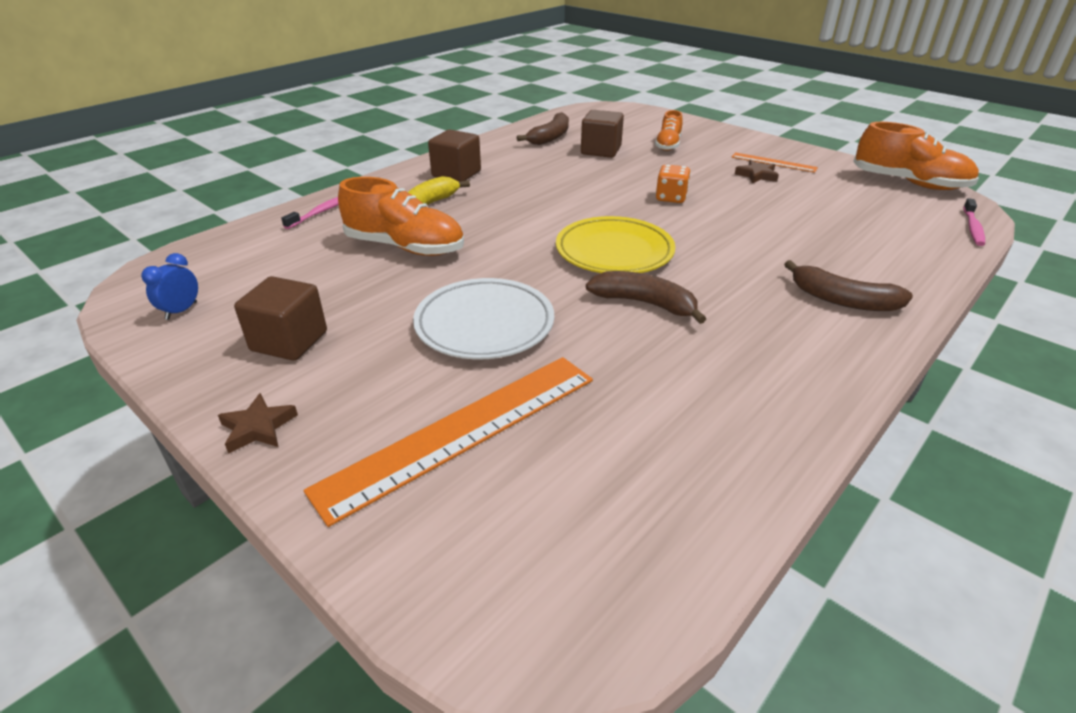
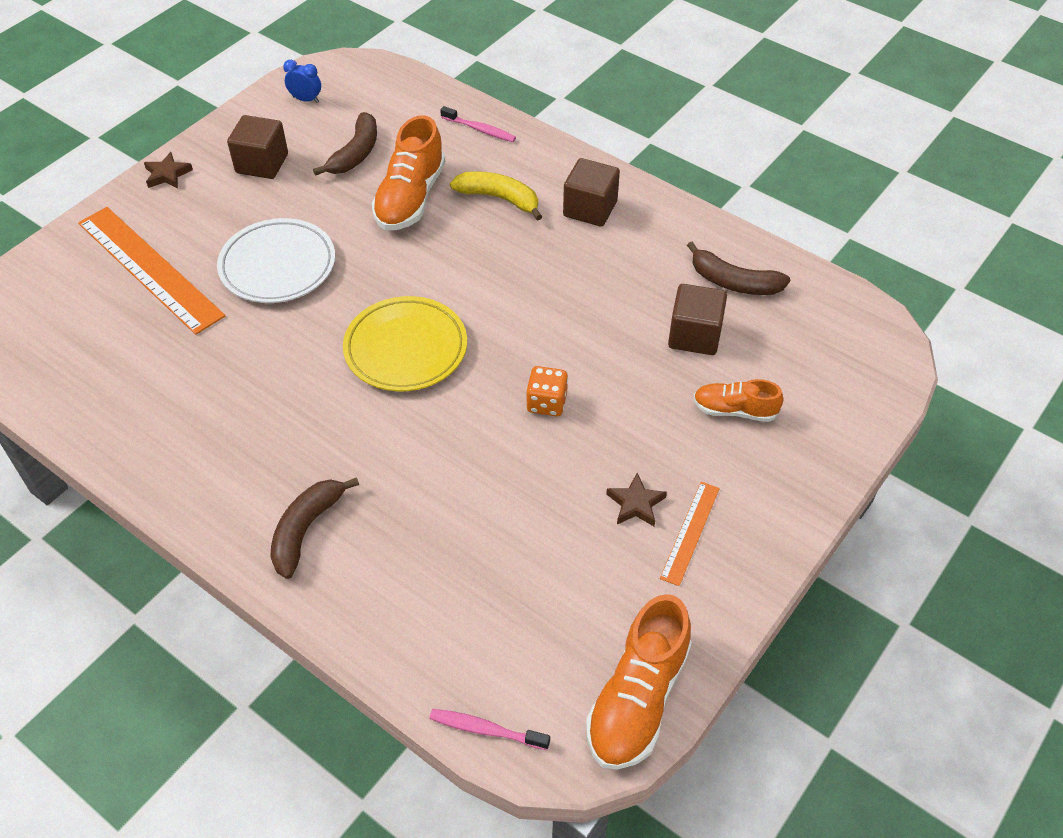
camera: 85 degrees right, 15 degrees up
brown banana [586,271,706,324] -> brown banana moved to [313,112,377,176]

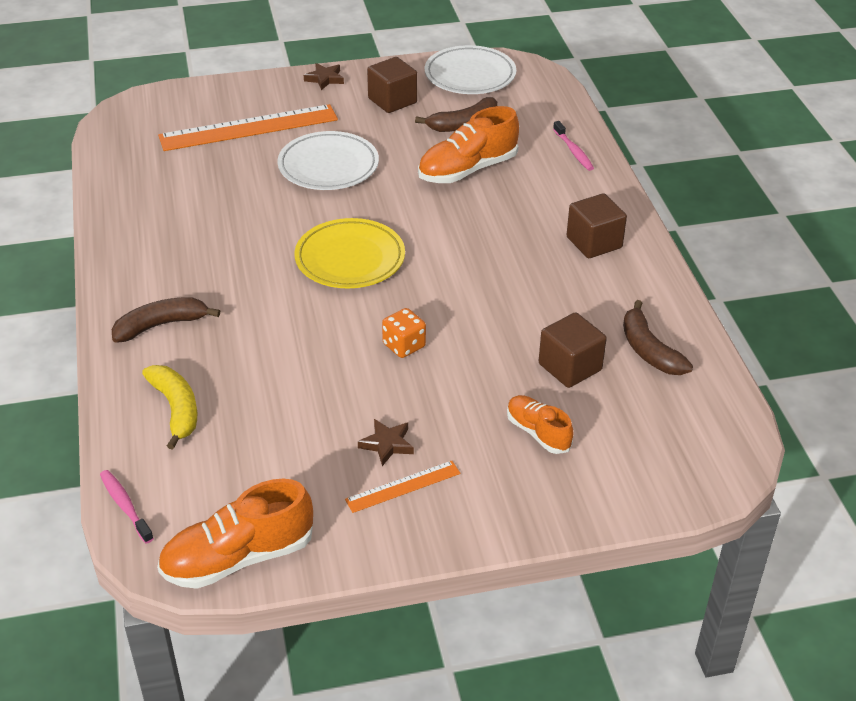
camera: 40 degrees right, 10 degrees down
orange ruler [78,207,225,335] -> orange ruler turned 75 degrees clockwise [158,104,338,151]
blue clock [283,60,321,103] -> white plate [425,45,516,94]
yellow banana [450,171,542,221] -> yellow banana moved to [142,365,197,450]

